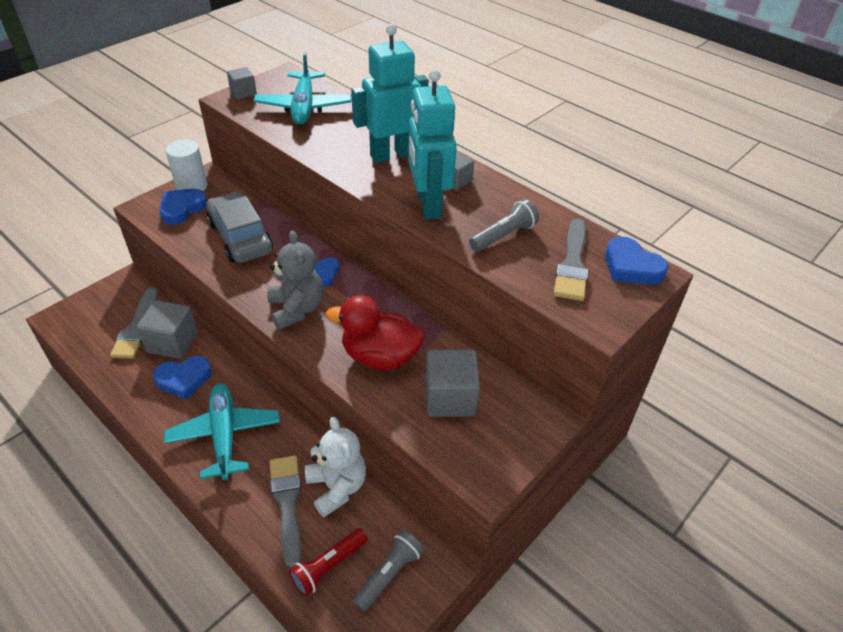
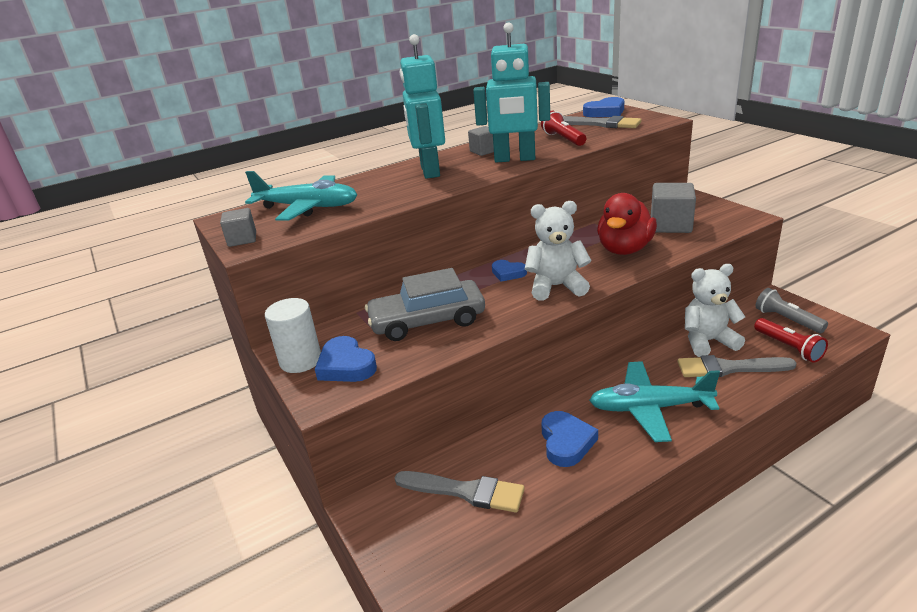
camera: 70 degrees left, 15 degrees down
grey cube [136,300,198,359] -> none
grey teddy bear [267,231,323,330] -> white teddy bear [525,201,592,301]
grey flashlight [469,199,539,252] -> red flashlight [541,111,586,146]

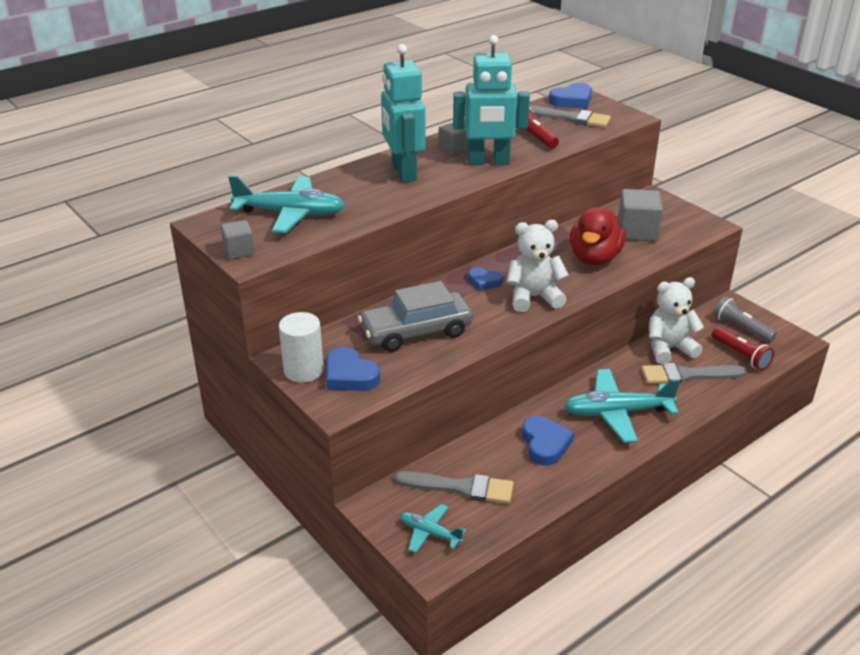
camera: 10 degrees left, 5 degrees up
none -> turquoise plane [400,504,466,553]

